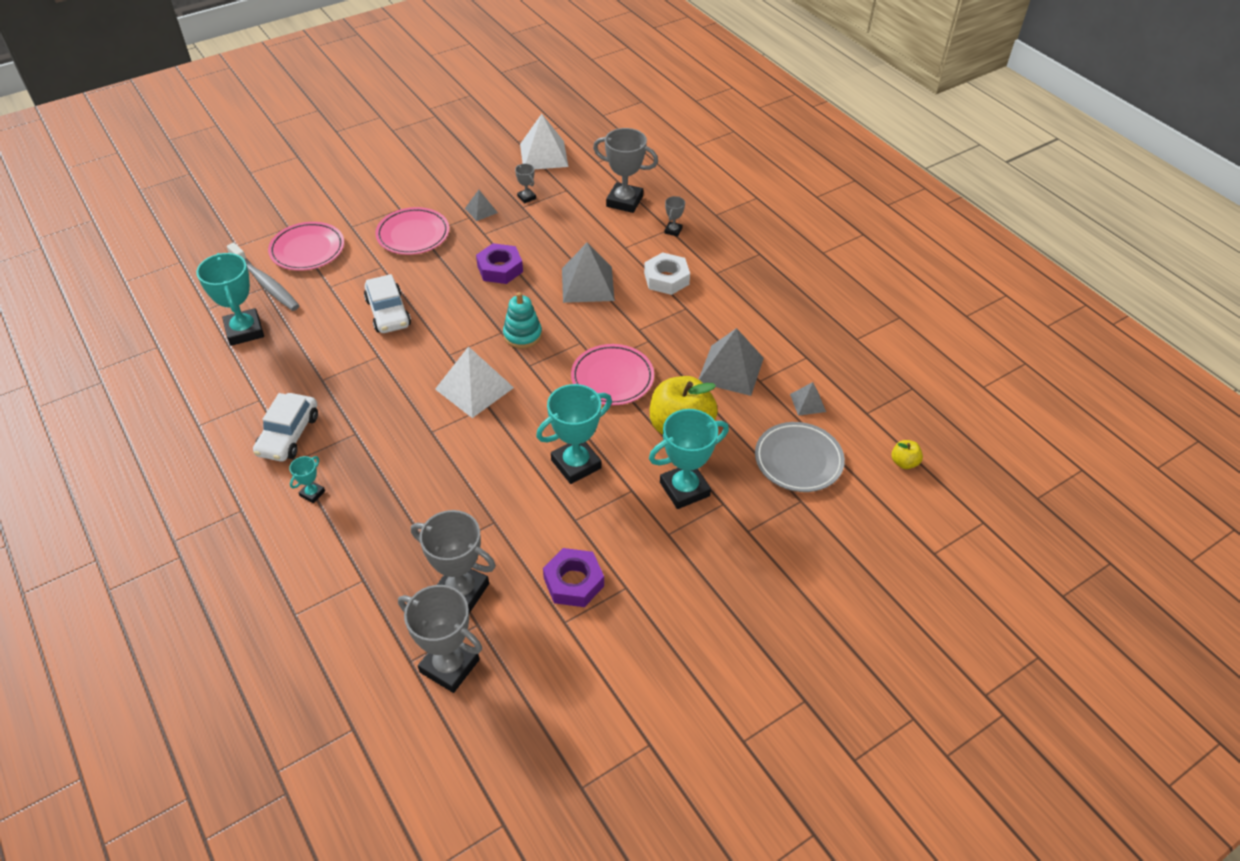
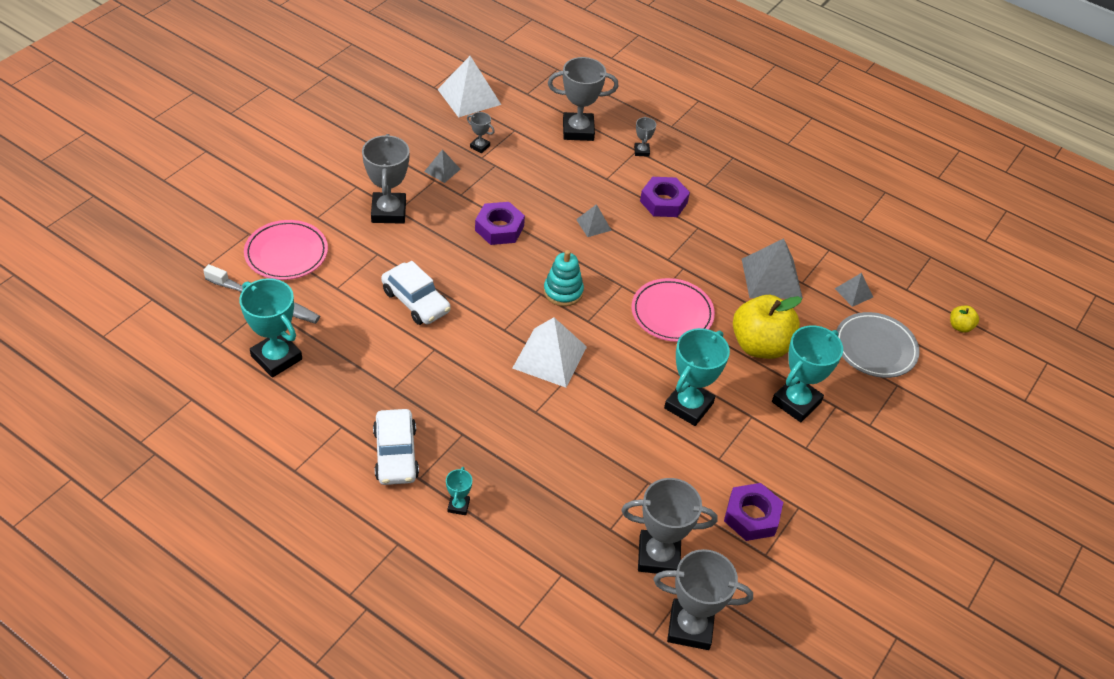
camera: 25 degrees left, 0 degrees up
pink plate [375,207,449,255] -> grey trophy [362,134,410,224]
grey pyramid [562,242,615,303] -> grey pyramid [576,204,612,237], size x0.52
white nut [644,252,690,295] -> purple nut [640,177,690,217]

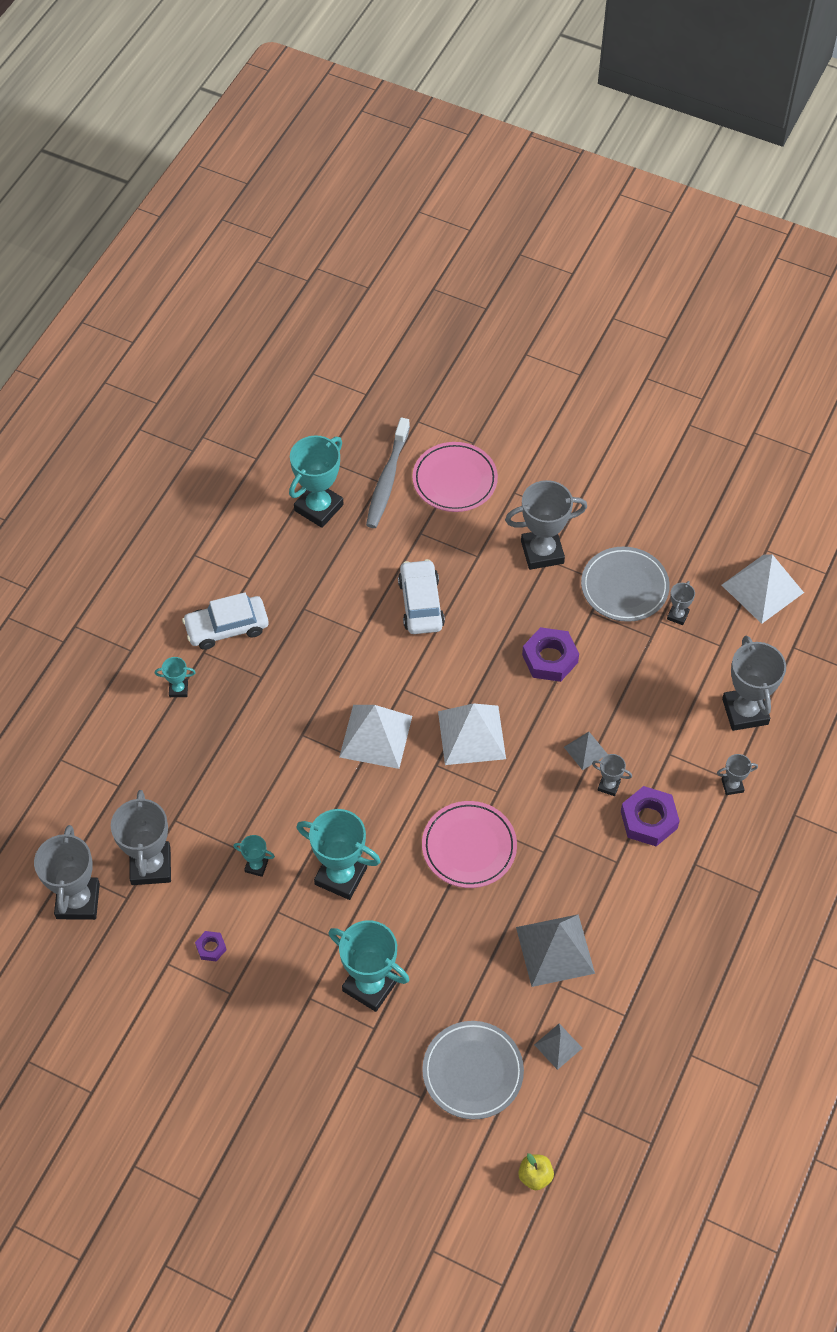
camera: 85 degrees right, 10 degrees up
white car [381,261,451,325] -> white car turned 135 degrees clockwise [398,559,445,634]
grey pyramid [424,149,461,183] -> grey plate [581,547,670,622]
turquoise stacking toy [544,250,584,306] -> white pyramid [438,703,506,765]
purple nut [724,483,783,541] -> purple nut [195,931,227,962], size x0.51
yellow apple [733,295,802,359] -> none
none -> turquoise trophy [233,835,275,877]
none -> grey trophy [592,754,632,796]

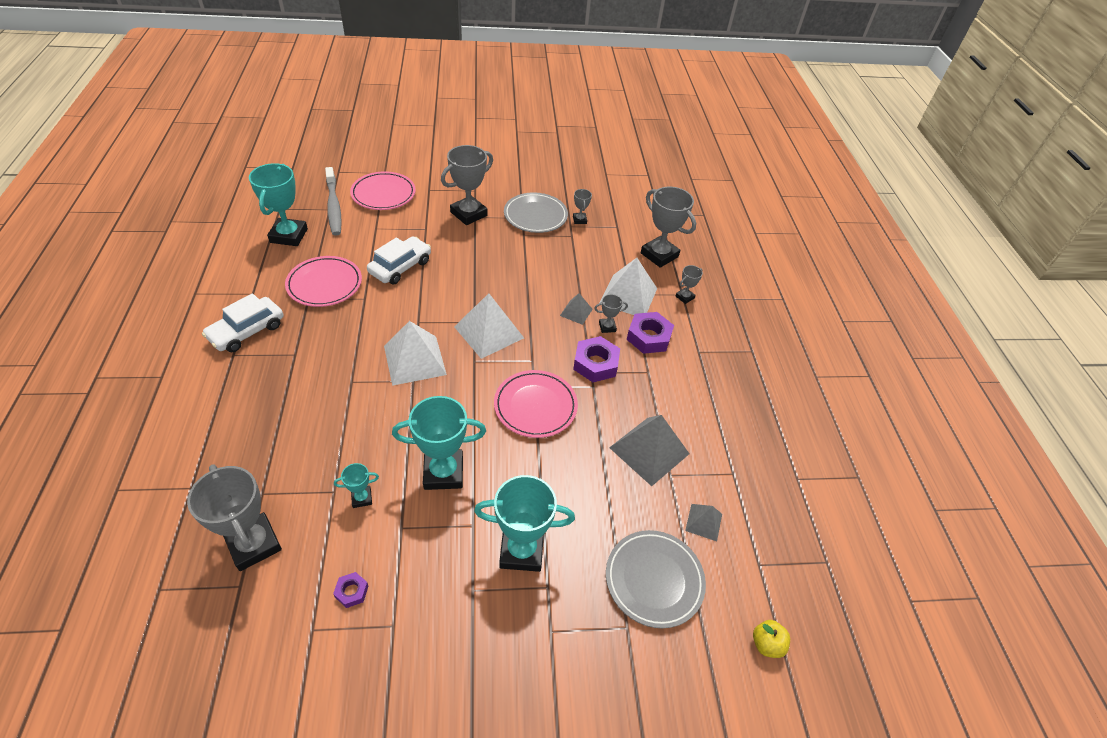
camera: 35 degrees left, 10 degrees down
grey trophy [34,825,100,920] -> none
turquoise trophy [155,657,196,697] -> none
white car [398,559,445,634] -> white car turned 75 degrees clockwise [367,236,431,284]
purple nut [522,627,579,682] -> purple nut moved to [573,336,620,382]
white pyramid [722,554,804,624] -> white pyramid moved to [600,258,657,315]
none -> pink plate [285,256,362,307]

